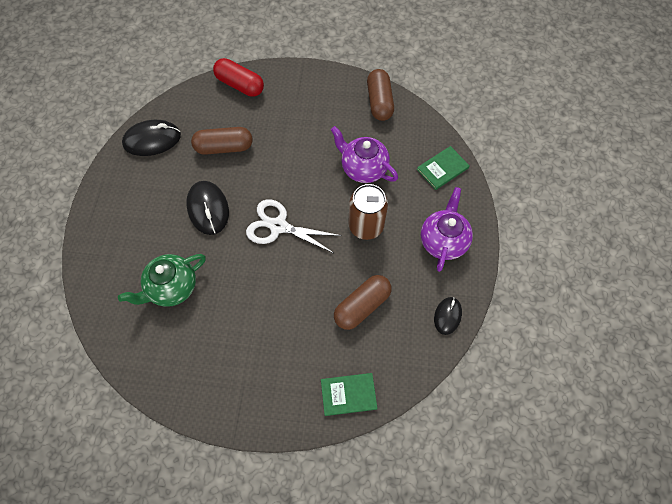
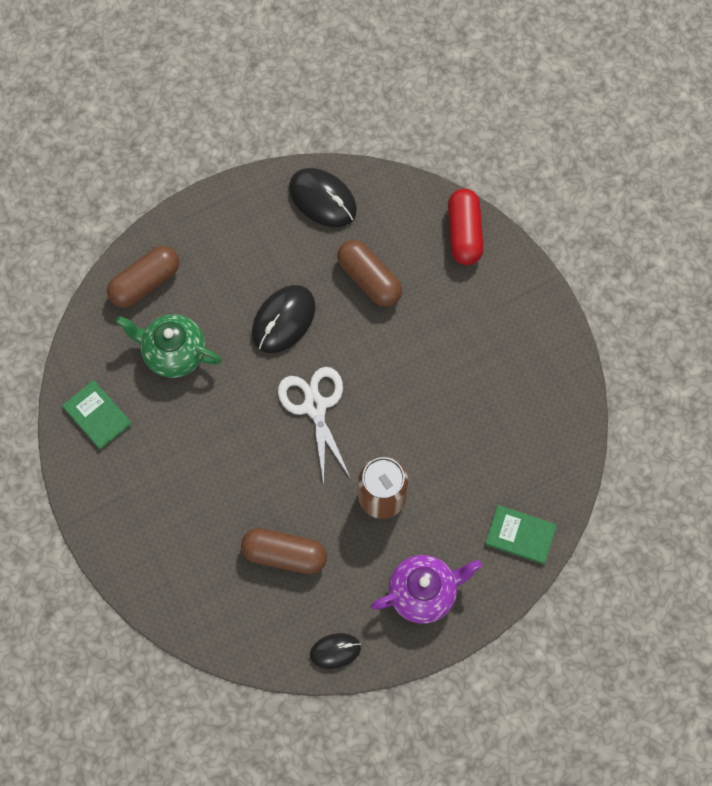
camera: 55 degrees right, 5 degrees up
green book [321,373,377,416] -> green book moved to [62,380,132,450]
purple teapot [331,126,398,183] -> none
brown capsule [367,69,394,121] -> brown capsule moved to [107,246,179,308]

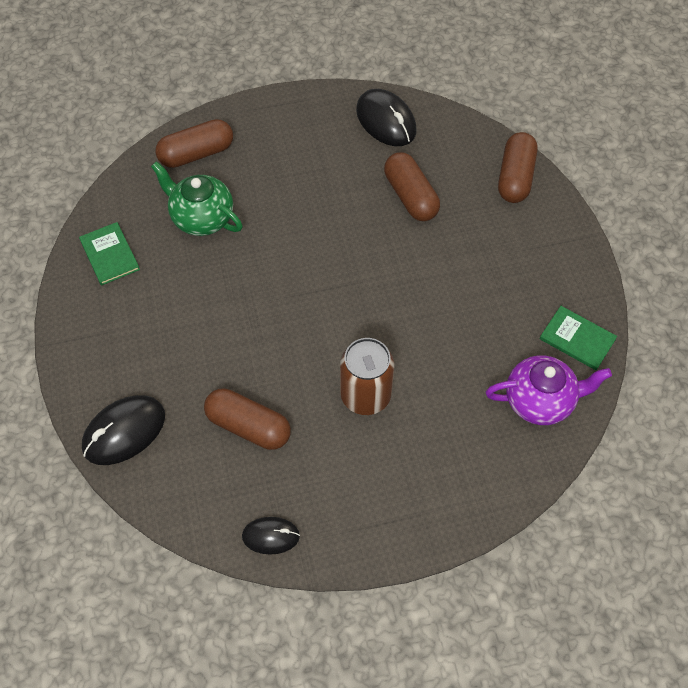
camera: 15 degrees right, 10 degrees down
black mouse [252,285,315,353] -> black mouse moved to [82,395,165,465]
white scissors [278,367,351,485] -> none
purple teapot [371,555,482,624] -> purple teapot moved to [486,355,612,425]
red capsule [448,189,484,265] -> brown capsule [498,132,537,203]
green book [485,505,557,564] -> green book moved to [540,306,617,370]

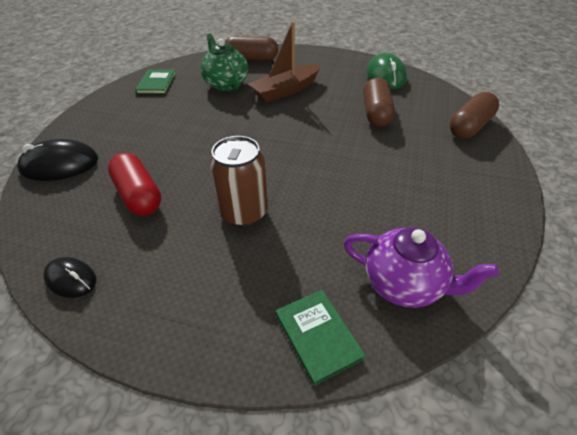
camera: 30 degrees right, 15 degrees down
brown capsule [204,389,291,450] -> red capsule [108,153,161,216]
black mouse [356,89,417,146] -> green mouse [367,53,407,89]
green book [540,306,617,370] -> green book moved to [276,290,366,386]
none -> brown boat [248,21,321,102]

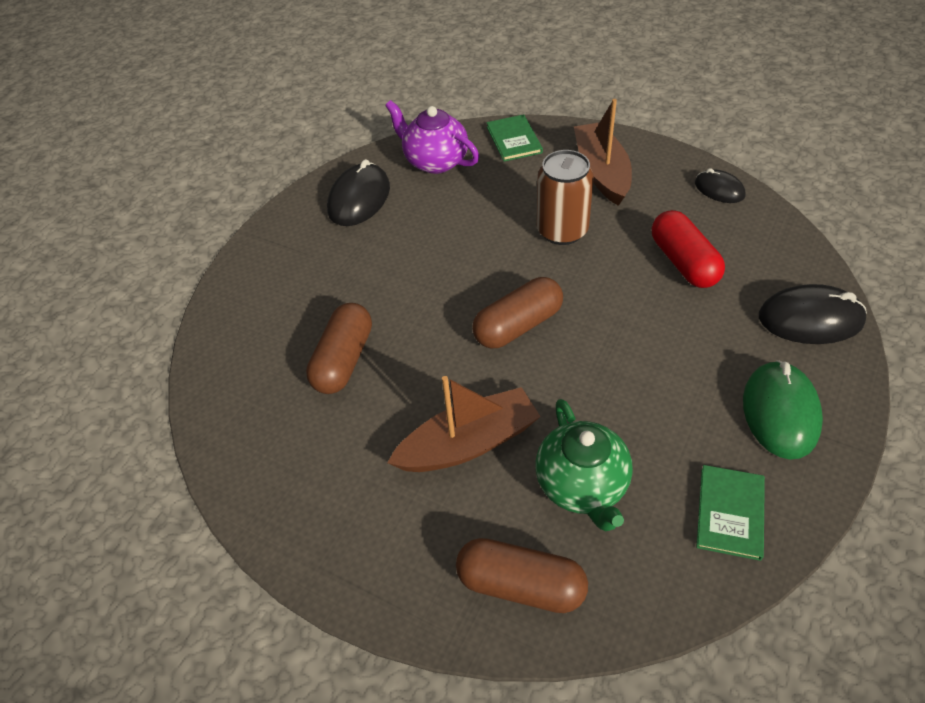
camera: 165 degrees left, 5 degrees up
green mouse [367,53,407,89] -> green mouse moved to [743,360,823,460]
brown capsule [450,92,499,139] -> brown capsule moved to [472,277,563,348]
none -> black mouse [327,159,390,226]
none -> brown boat [574,99,632,206]

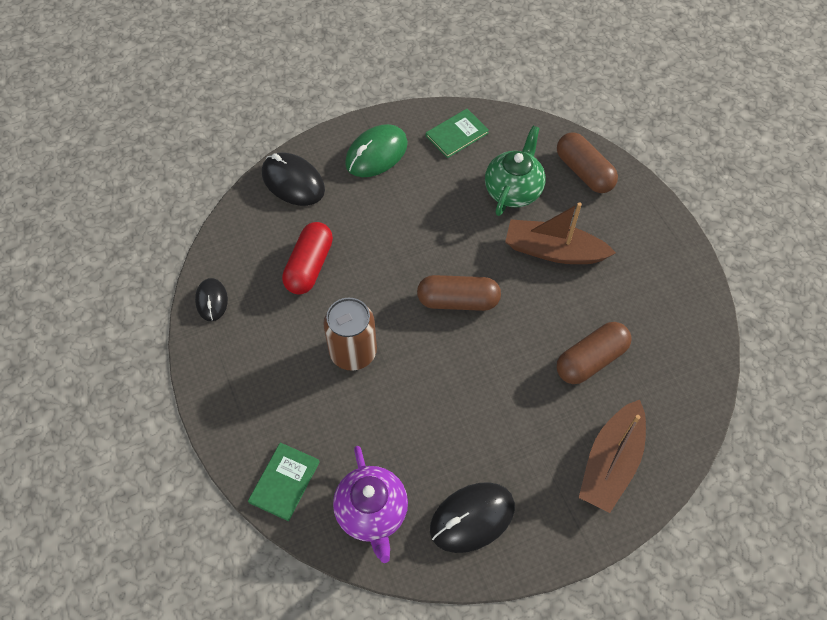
camera: 145 degrees left, 10 degrees up
brown boat [574,99,632,206] -> brown boat moved to [579,400,646,513]

